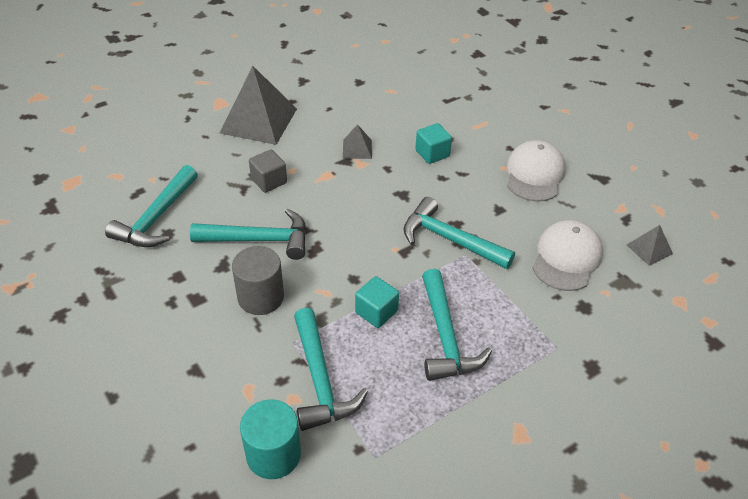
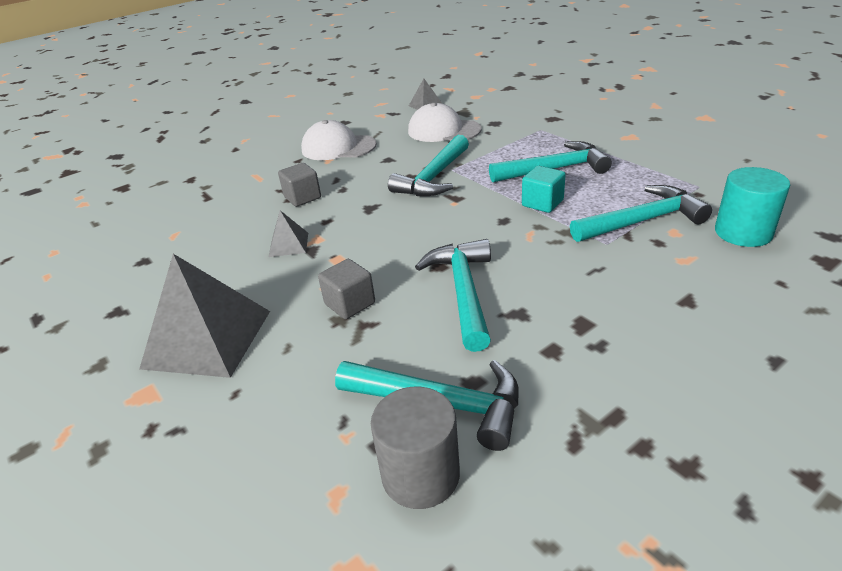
camera: 90 degrees left, 10 degrees down
grey cylinder [232,246,284,315] -> grey cylinder moved to [371,387,460,509]
turquoise cube [415,123,452,164] -> grey cube [278,163,321,207]

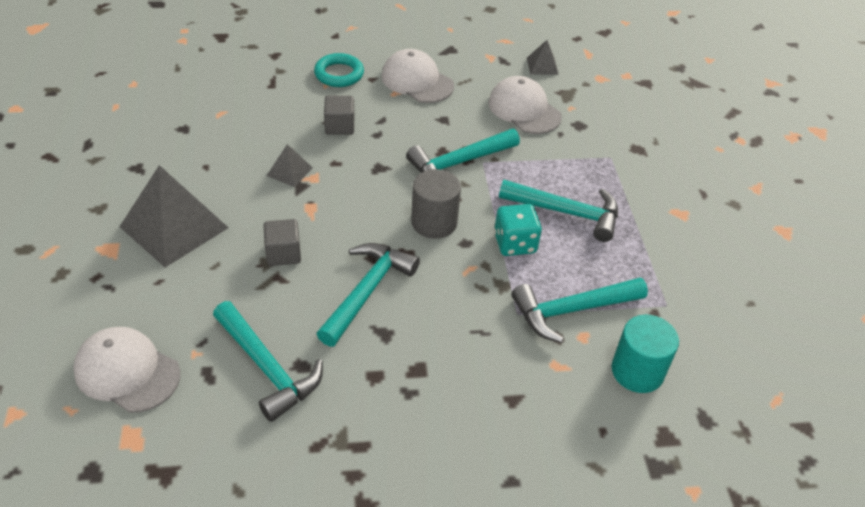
camera: 25 degrees right, 10 degrees up
grey cylinder [371,387,460,509] -> grey cylinder moved to [411,169,461,239]
turquoise cube [522,166,566,213] -> turquoise dice [494,204,542,256]
turquoise hammer [570,185,712,242] -> turquoise hammer turned 150 degrees clockwise [511,277,648,343]
none -> white cap [73,327,180,413]
none -> turquoise ring [314,53,364,87]

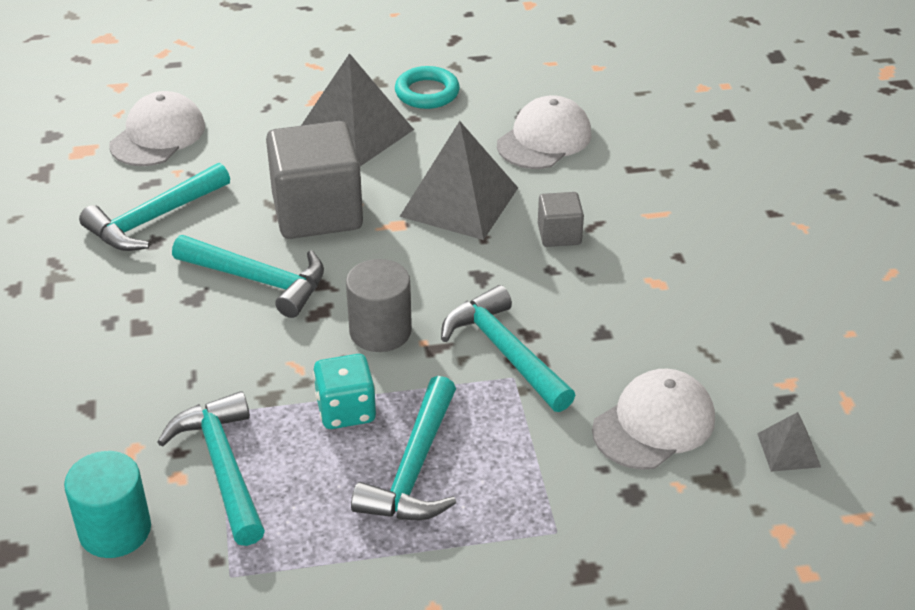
camera: 90 degrees right, 5 degrees down
grey cube [264,219,301,266] -> grey cube [266,121,363,239], size x2.09
grey pyramid [267,144,313,187] -> grey pyramid [399,121,518,240], size x2.14
turquoise ring [314,53,364,87] -> turquoise ring moved to [395,66,460,109]
white cap [381,49,454,103] -> white cap moved to [497,95,592,169]

